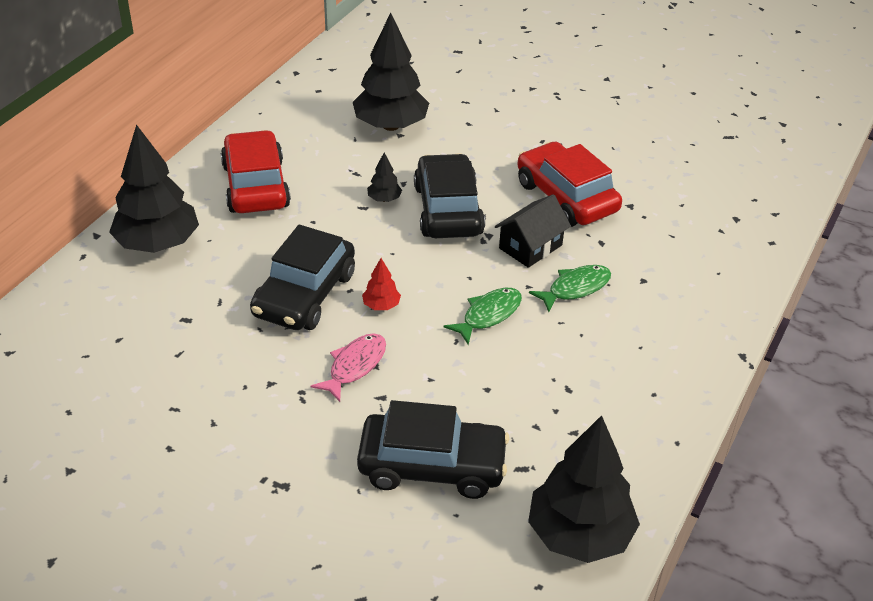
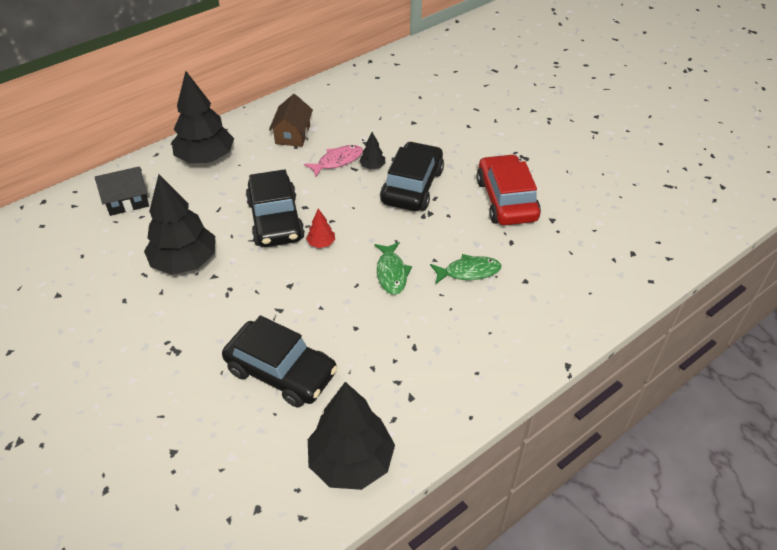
camera: 25 degrees right, 5 degrees up
red car [221,130,291,213] -> brown house [269,94,313,147]
black car [250,225,355,330] -> black car turned 60 degrees counterclockwise [246,169,305,247]
pink fish [311,333,386,402] -> pink fish moved to [304,145,363,178]
black tree [353,13,429,131] -> black tree moved to [144,174,215,275]
green fish [444,288,522,345] -> green fish turned 105 degrees clockwise [374,242,412,295]
black house [495,194,571,268] -> black house moved to [95,166,149,216]

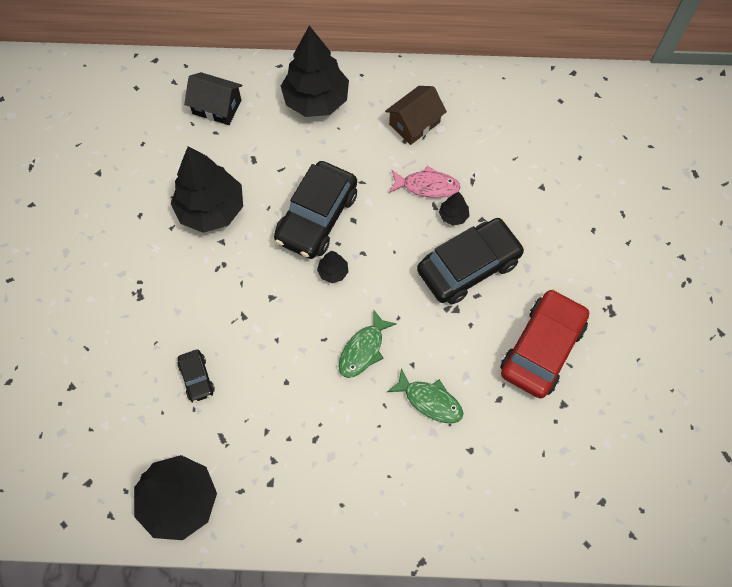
camera: 40 degrees right, 20 degrees up
black car [222,315,338,408] -> black car [177,350,215,403], size x0.48
red tree [306,209,335,248] -> black tree [317,251,349,283]

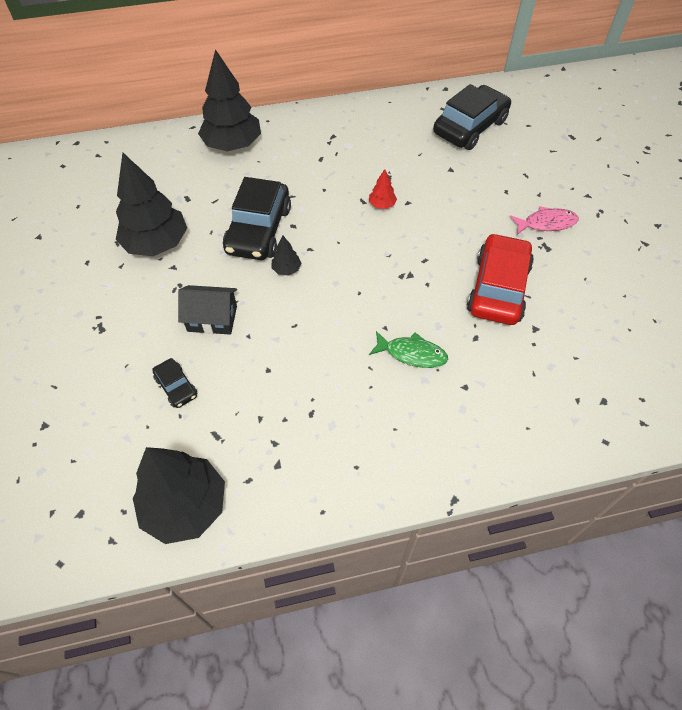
camera: 15 degrees left, 10 degrees down
black house [184,72,242,125] -> black house moved to [178,285,237,335]
green fish [339,309,397,378] -> none
brown house [385,86,447,145] -> none
pink fish [389,166,460,198] -> pink fish moved to [510,206,579,235]
black car [417,218,525,304] -> black car moved to [433,84,511,150]
black tree [439,192,469,225] -> red tree [369,169,397,209]

